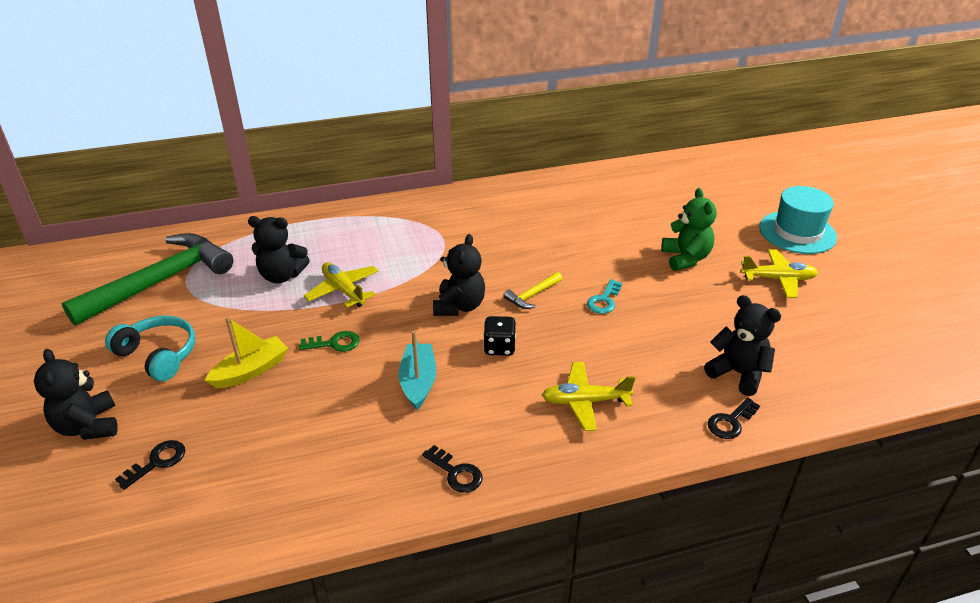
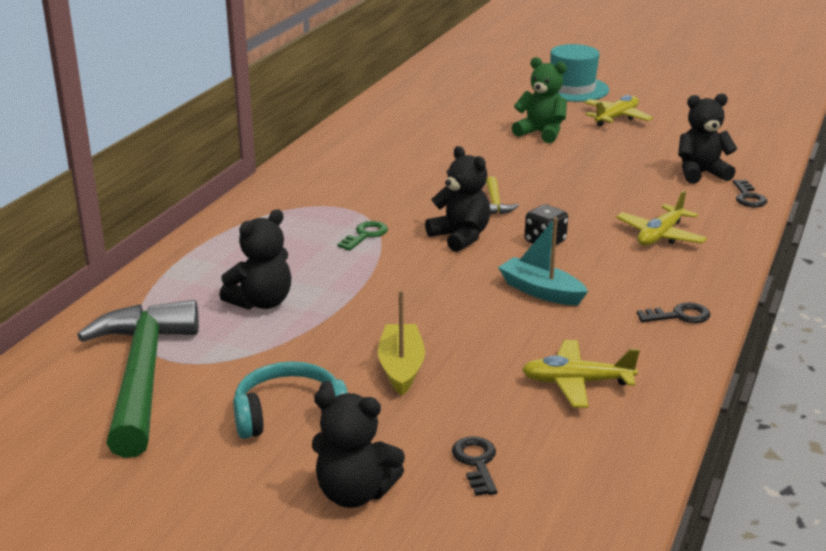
camera: 50 degrees left, 10 degrees down
green key [299,331,360,352] -> green key moved to [338,221,388,251]
yellow plane [304,263,379,307] -> yellow plane moved to [522,340,640,408]
turquoise key [587,279,622,314] -> none

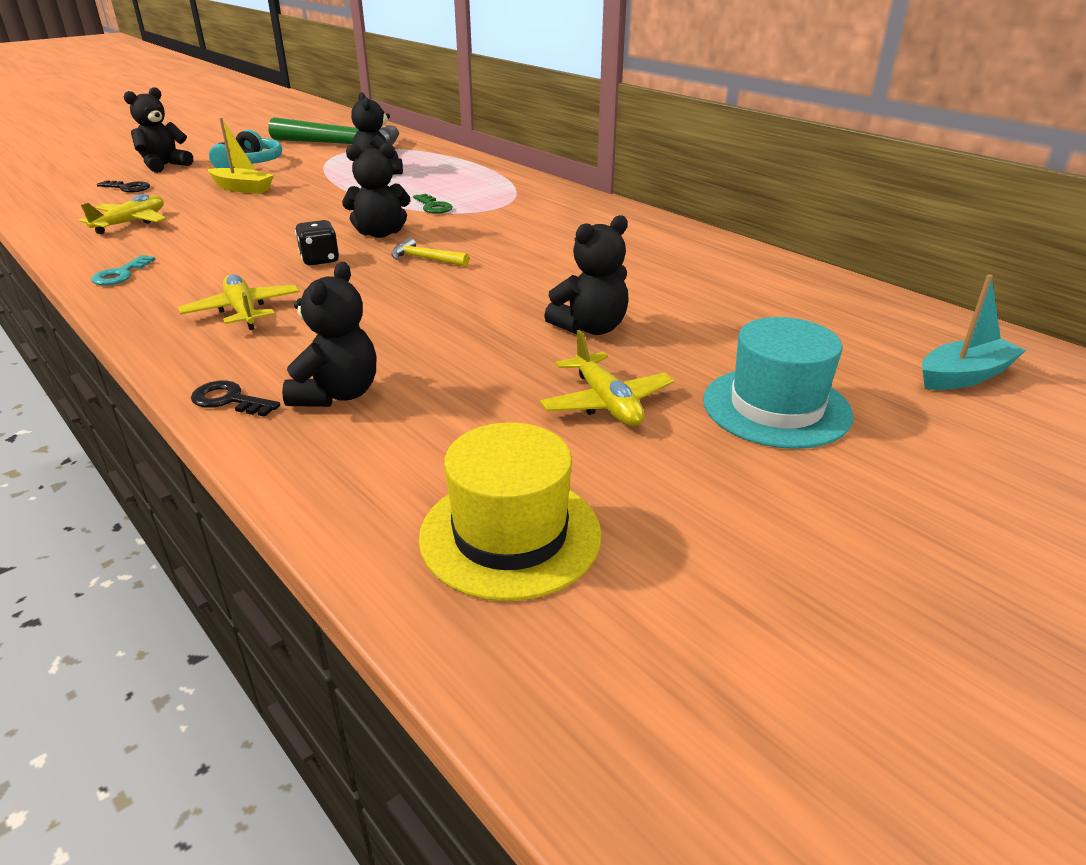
camera: 115 degrees right, 5 degrees up
turquoise boat [498,217,588,305] -> turquoise boat moved to [922,274,1026,390]
green teddy bear [512,57,567,143] -> black teddy bear [544,215,629,335]
black key [637,302,710,323] -> turquoise key [91,255,156,285]
none -> yellow hat [419,422,602,601]

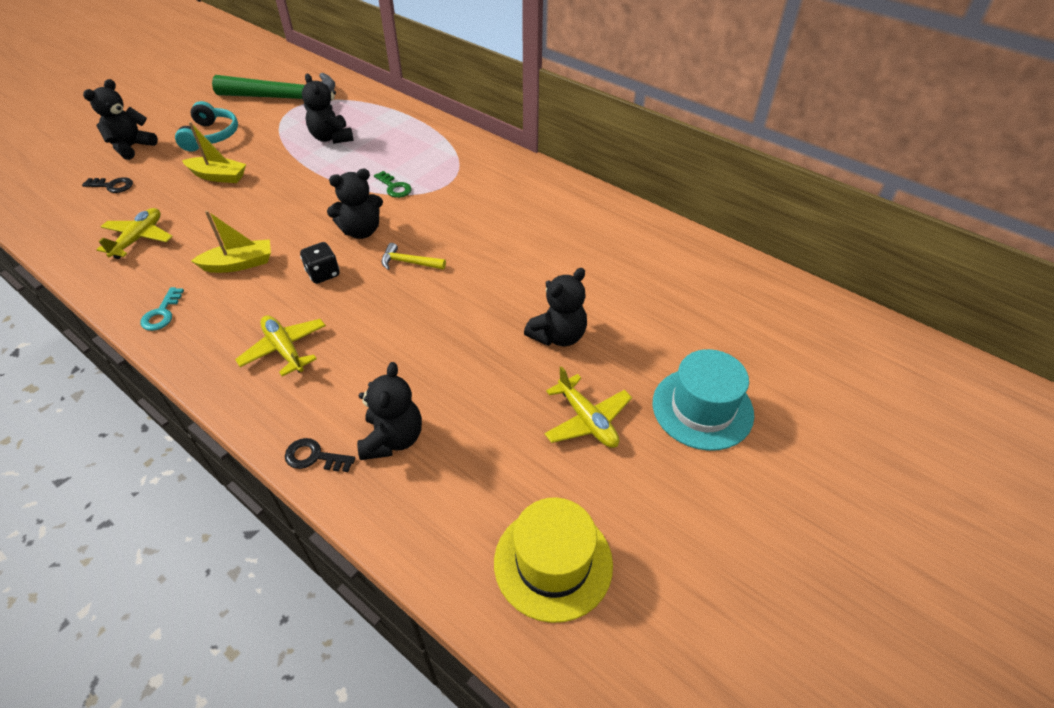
camera: 10 degrees left, 15 degrees up
turquoise boat [922,274,1026,390] -> none
none -> yellow boat [191,210,271,273]

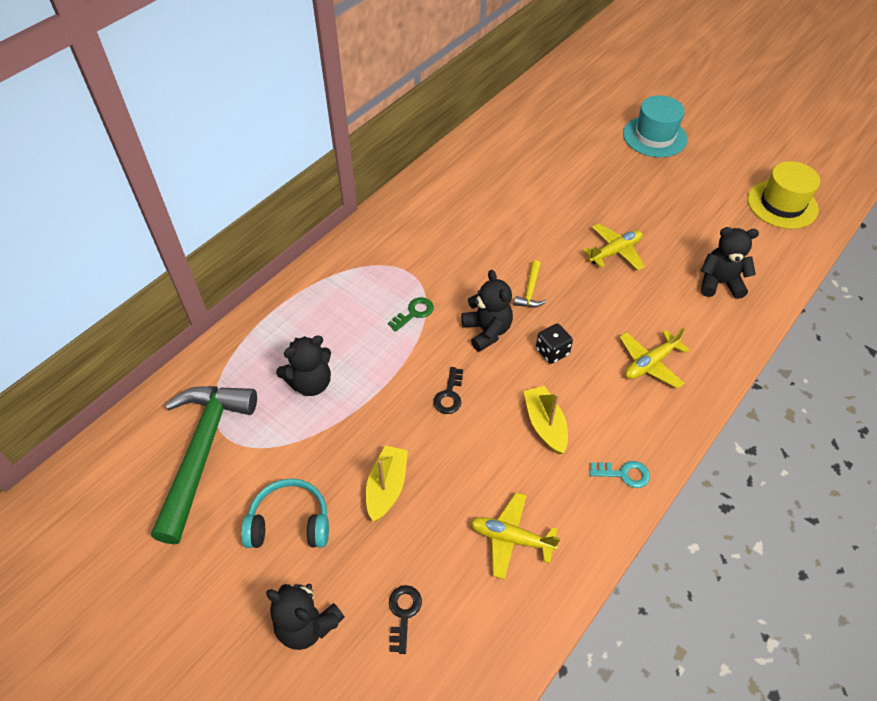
camera: 90 degrees left, 5 degrees up
black key [285,438,355,472] -> black key moved to [433,367,463,414]
black teddy bear [524,268,587,346] -> none
yellow plane [544,366,632,448] -> yellow plane moved to [583,223,645,270]

